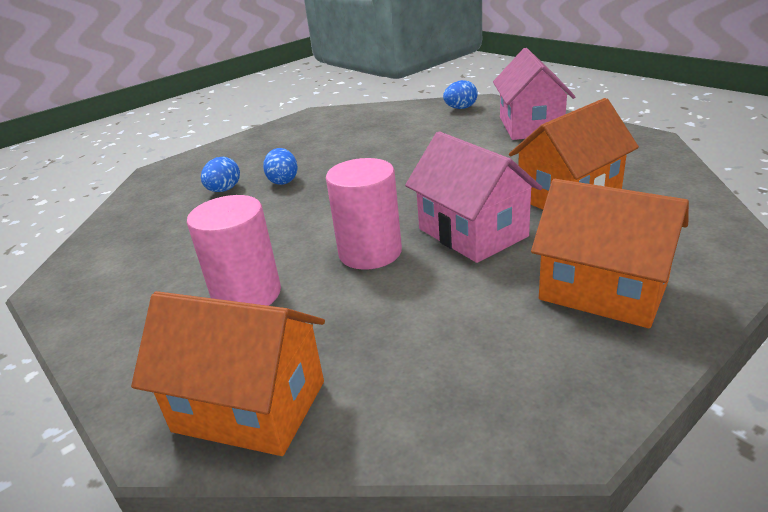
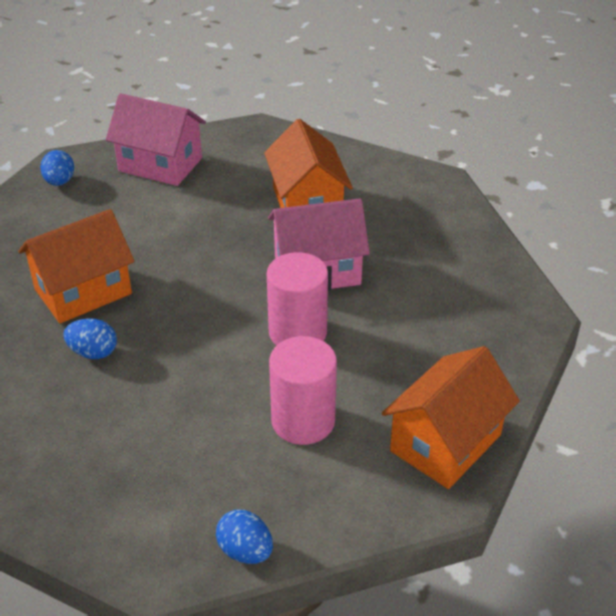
camera: 70 degrees left, 10 degrees up
blue egg [201,157,240,192] -> blue egg moved to [216,510,273,564]
orange house [531,179,689,328] -> orange house moved to [18,209,134,323]

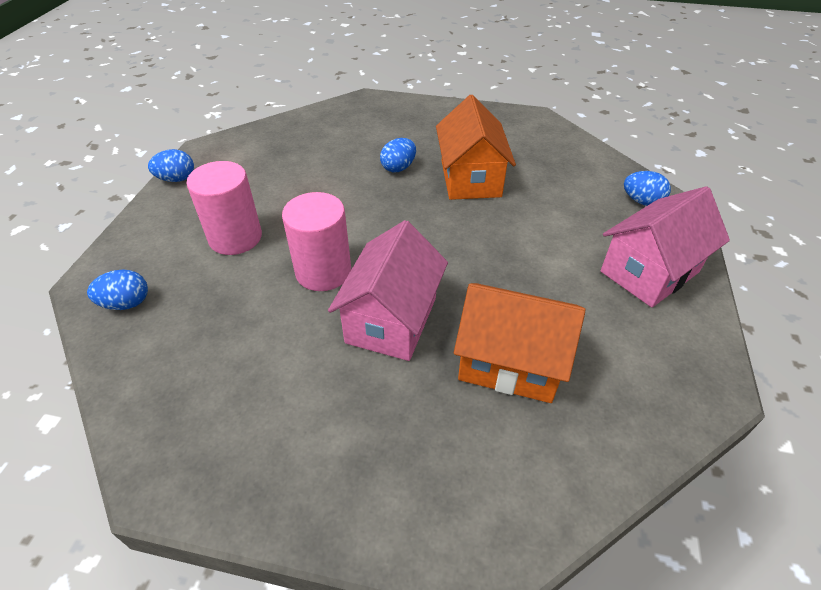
camera: 120 degrees right, 5 degrees up
orange house [382,346,520,489] -> blue egg [87,270,148,310]

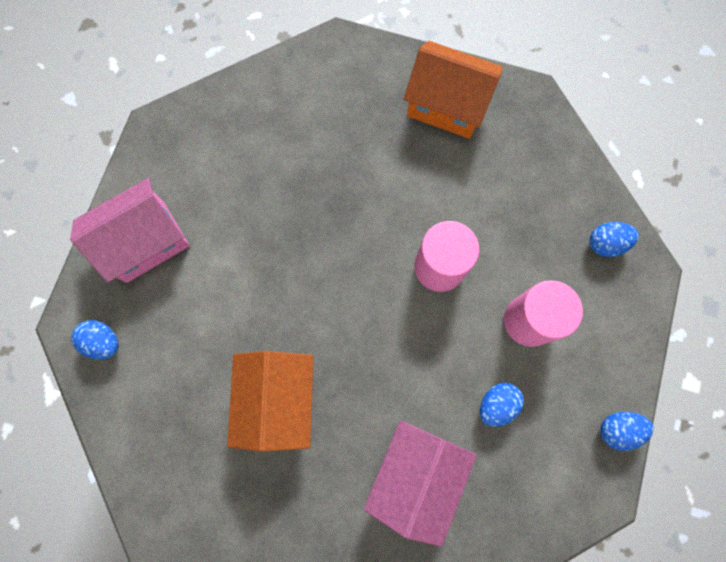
camera: 175 degrees left, 30 degrees up
pink house [328,220,448,361] -> pink house moved to [364,421,477,547]
blue egg [380,138,416,172] -> blue egg moved to [480,383,524,427]
orange house [454,283,586,403] -> orange house moved to [404,41,503,139]

